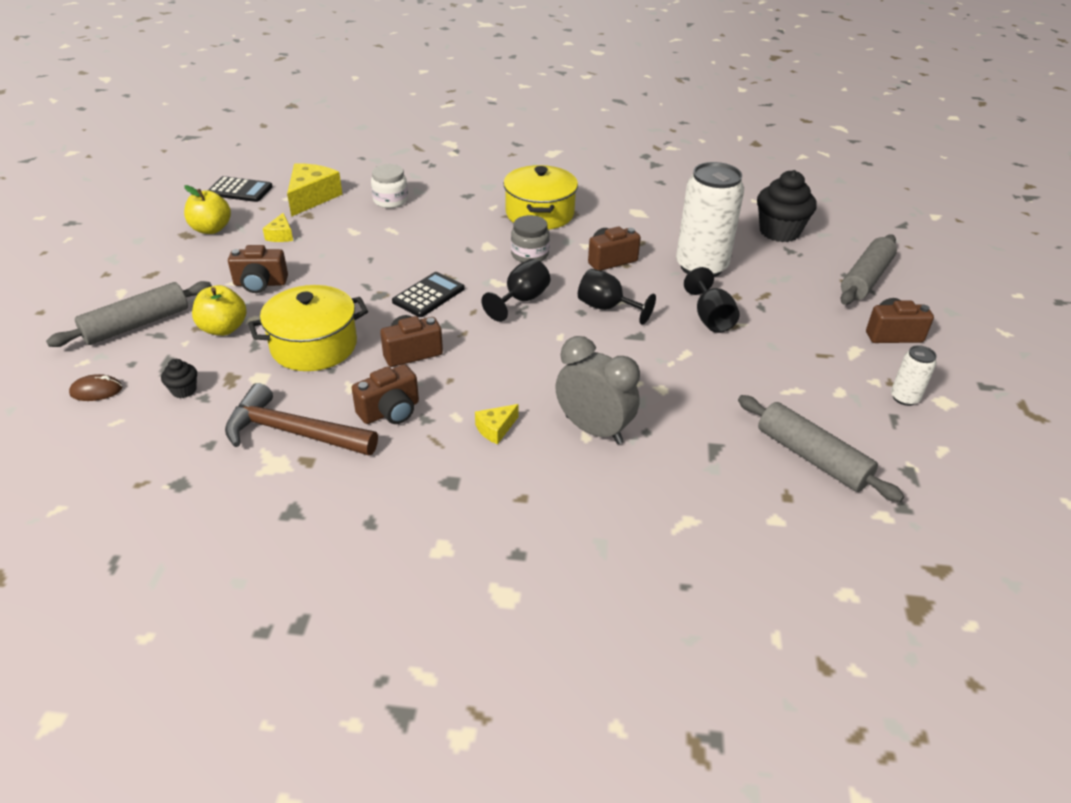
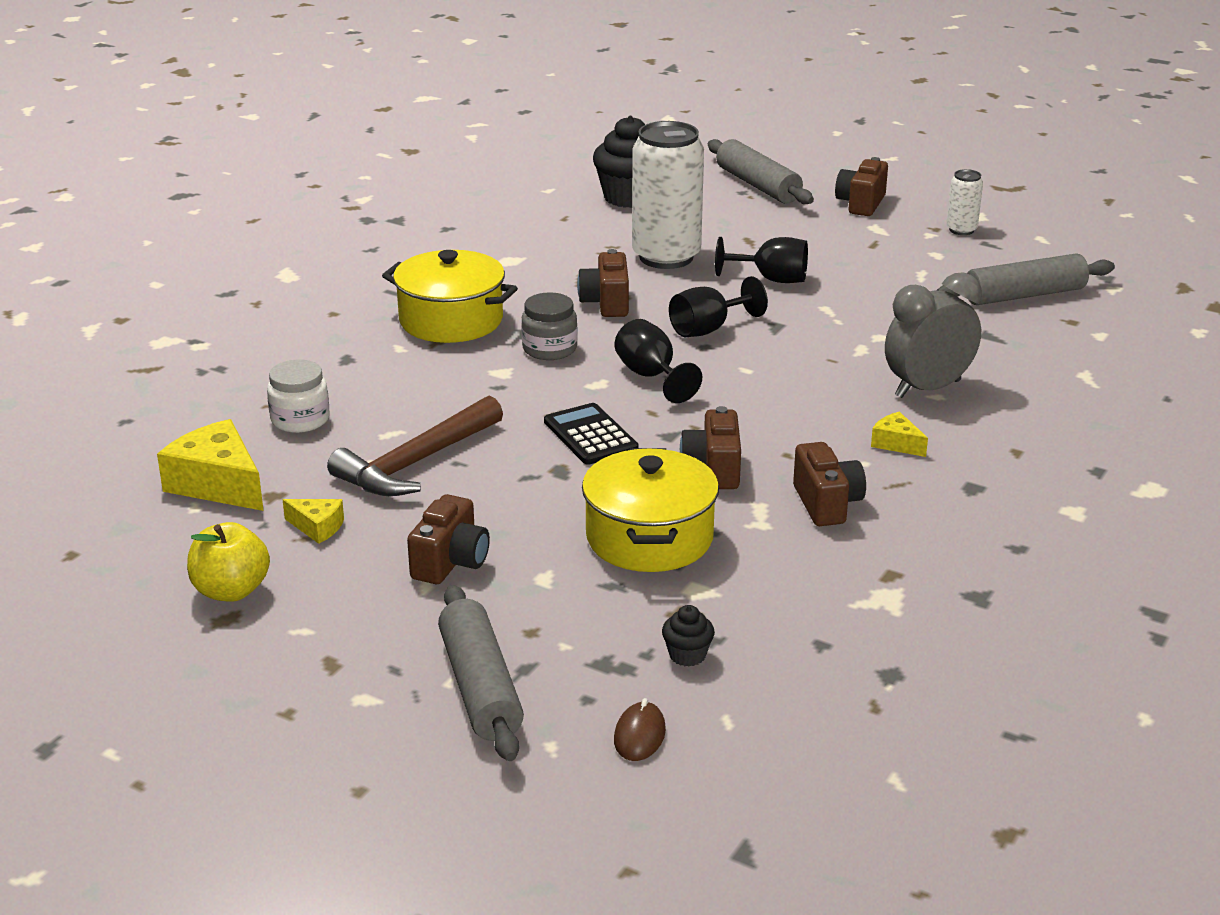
camera: 65 degrees left, 10 degrees down
yellow apple [192,285,247,336] -> none
black calculator [208,176,273,202] -> none
brown hammer [225,383,378,456] -> brown hammer moved to [327,396,503,496]
yellow cheese [475,404,519,445] -> yellow cheese turned 150 degrees clockwise [871,412,928,457]

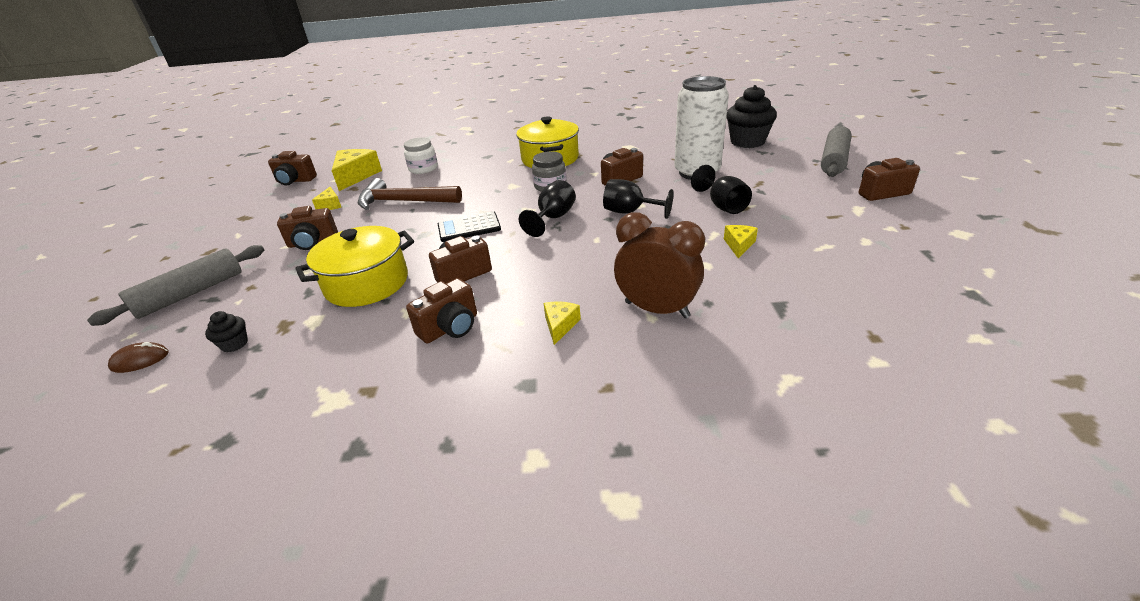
camera: 60 degrees right, 5 degrees up
yellow apple [187,522,270,602] -> none
black calculator [544,403,638,465] -> black calculator turned 135 degrees counterclockwise [438,211,501,242]
grey clock [885,272,982,398] -> brown clock [614,212,705,318]
grey rolling pin [937,254,1115,305] -> none
white can [946,169,983,235] -> none
none -> brown camera [268,151,317,185]
none -> yellow cheese [724,225,758,258]

